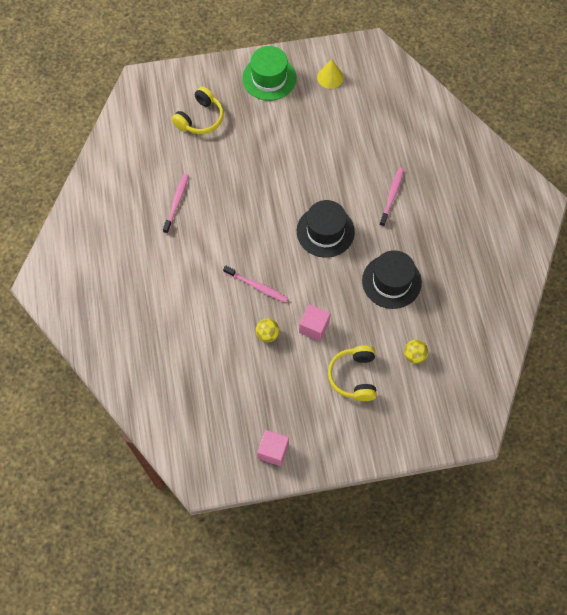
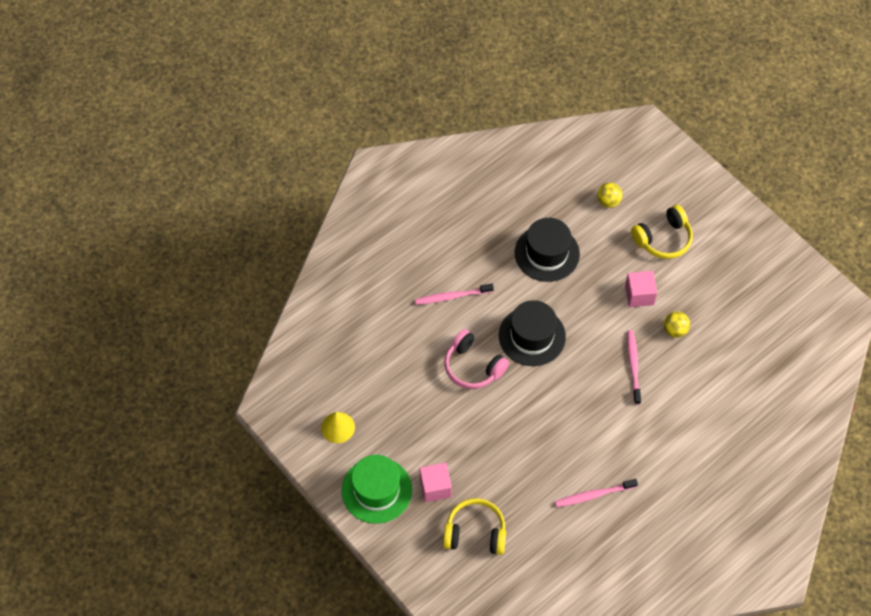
camera: 120 degrees left, 5 degrees down
pink cube [257,430,289,466] -> pink cube moved to [419,462,452,502]
none -> pink headphones [444,329,509,389]

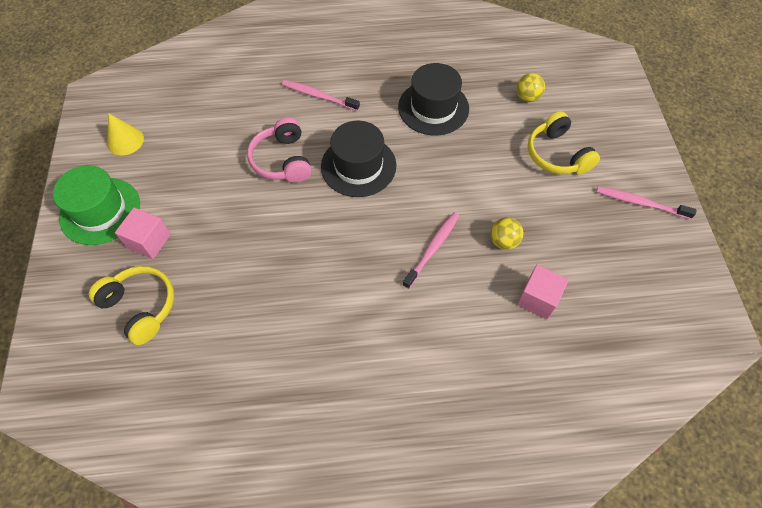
camera: 35 degrees right, 0 degrees up
pink toothbrush [555,479,638,507] -> pink toothbrush moved to [596,186,696,219]
pink cube [625,271,657,307] -> pink cube moved to [517,265,569,319]
yellow headphones [631,205,693,259] -> yellow headphones turned 60 degrees clockwise [528,111,600,174]

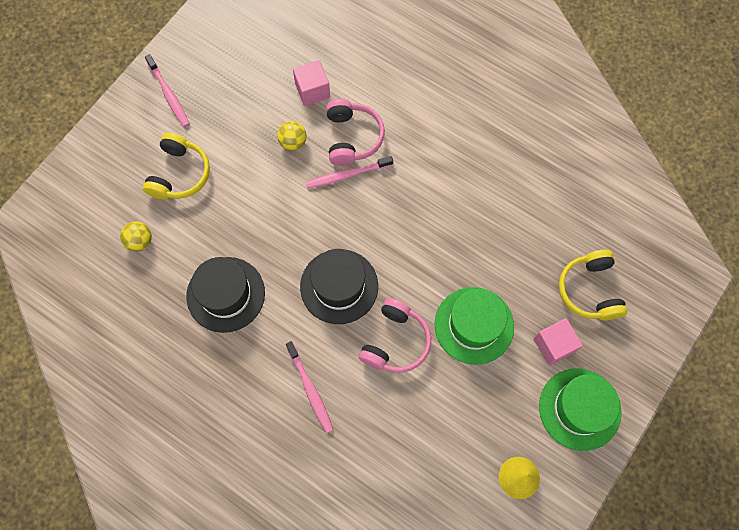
camera: 140 degrees left, 10 degrees up
none -> pink headphones [326,99,385,166]
none -> green hat [435,287,514,365]

